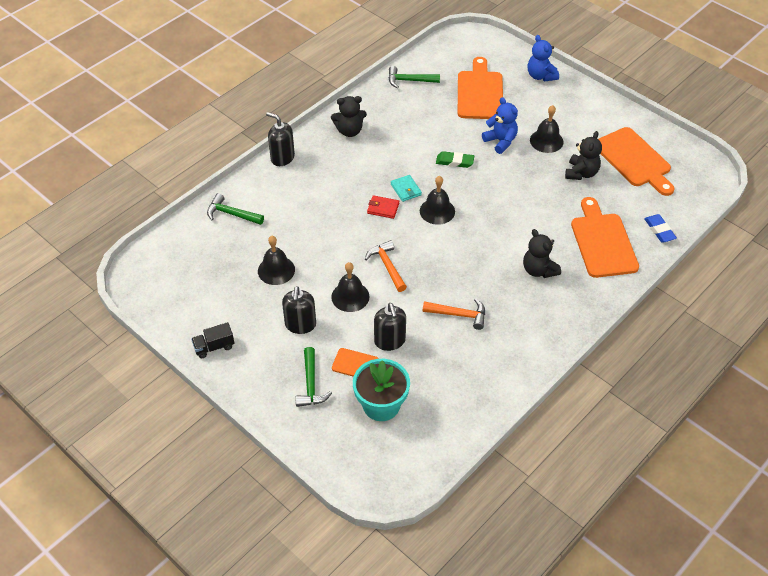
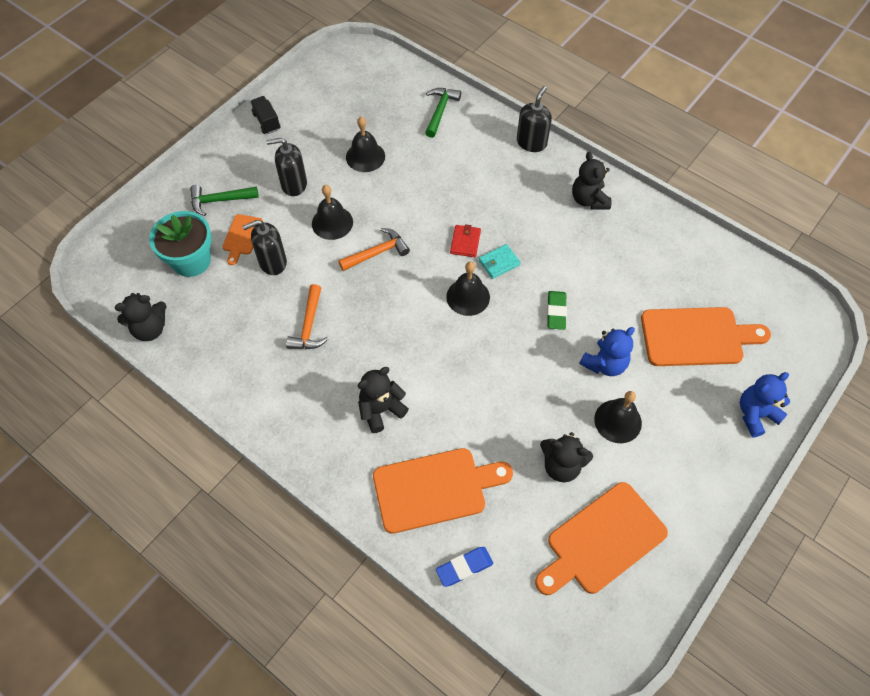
camera: 85 degrees right, 10 degrees up
green hammer [389,66,440,88] -> none
none -> black teddy bear [115,293,167,341]

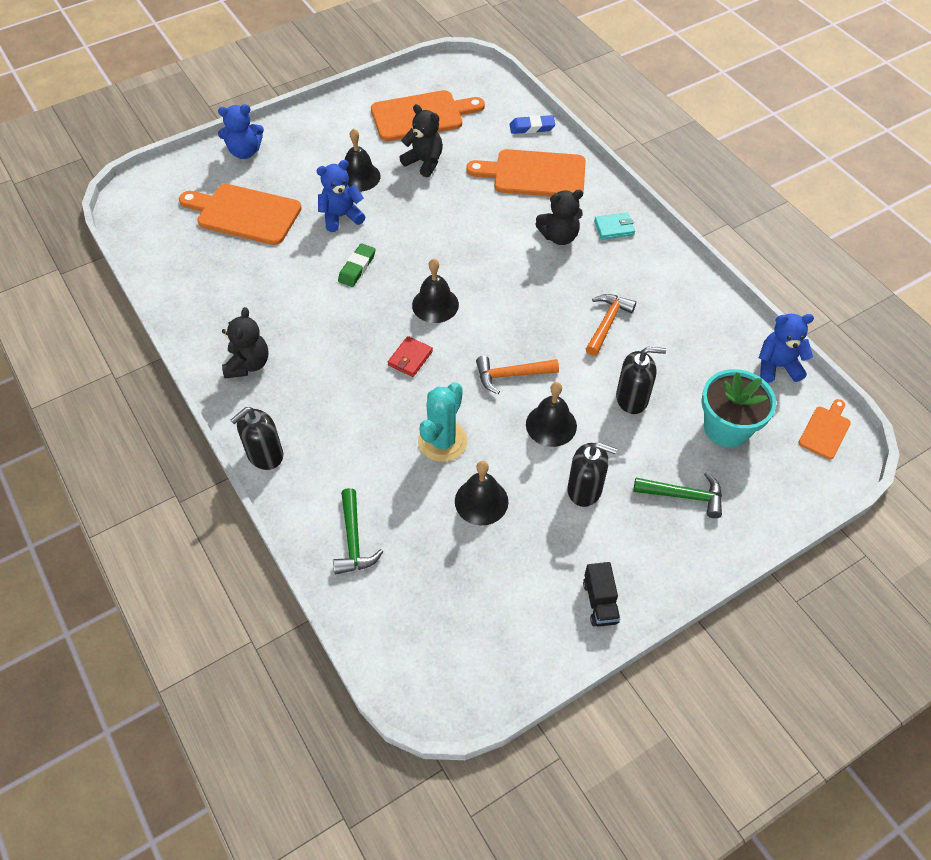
camera: 160 degrees left, 5 degrees down
black teddy bear [115,293,167,341] -> blue teddy bear [759,314,814,383]
orange cutting board [222,214,263,265] -> orange cutting board moved to [798,399,851,460]
green hammer [425,88,461,138] -> green hammer turned 45 degrees counterclockwise [333,488,383,574]
turquoise wallet [479,244,521,279] -> turquoise wallet moved to [594,213,635,240]
none -> turquoise cactus [418,382,467,462]

